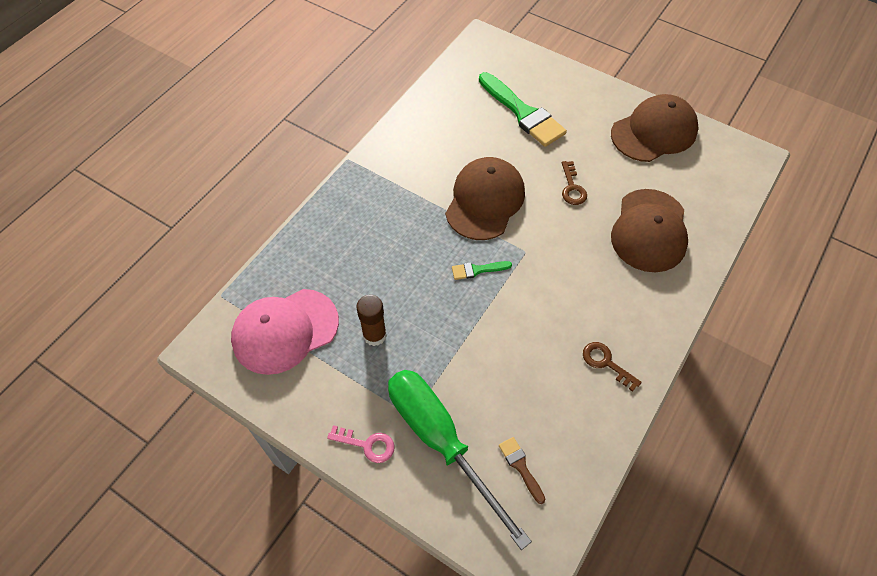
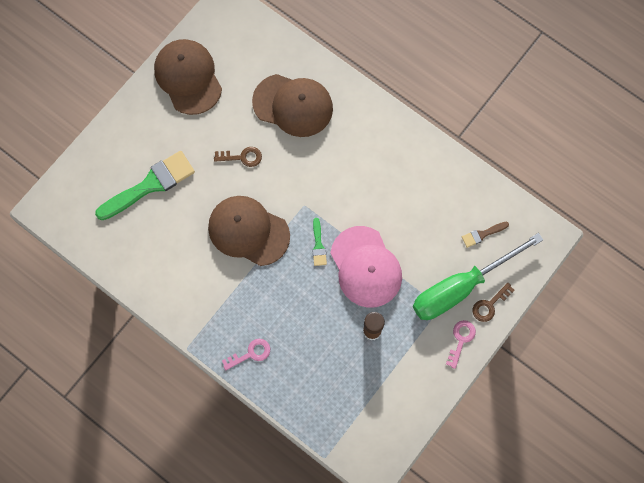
camera: 85 degrees left, 15 degrees up
pink cap [231,289,339,375] -> pink cap moved to [330,226,402,308]
brown key [583,342,642,392] -> brown key moved to [472,283,515,322]
none -> pink key [222,339,270,370]

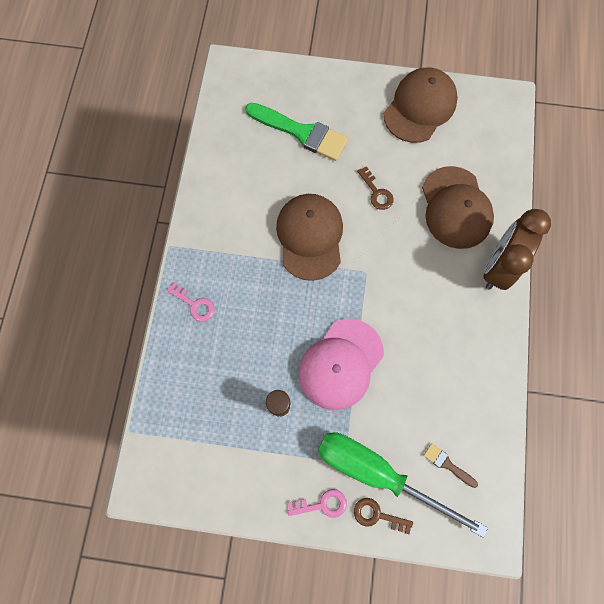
camera: 60 degrees right, 0 degrees up
green brush [312,218,327,266] -> none
none -> brown clock [483,209,551,290]

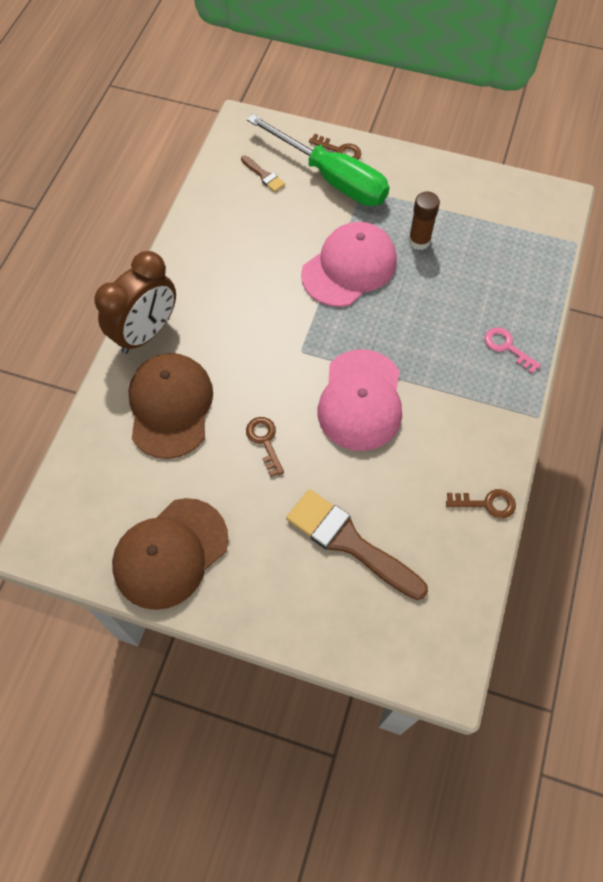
camera: 170 degrees left, 10 degrees down
green brush [245,103,349,161] -> brown brush [286,489,428,600]
brown cap [276,194,343,281] -> pink cap [317,349,402,451]
pink key [288,489,347,518] -> none
none -> brown key [446,489,516,518]

